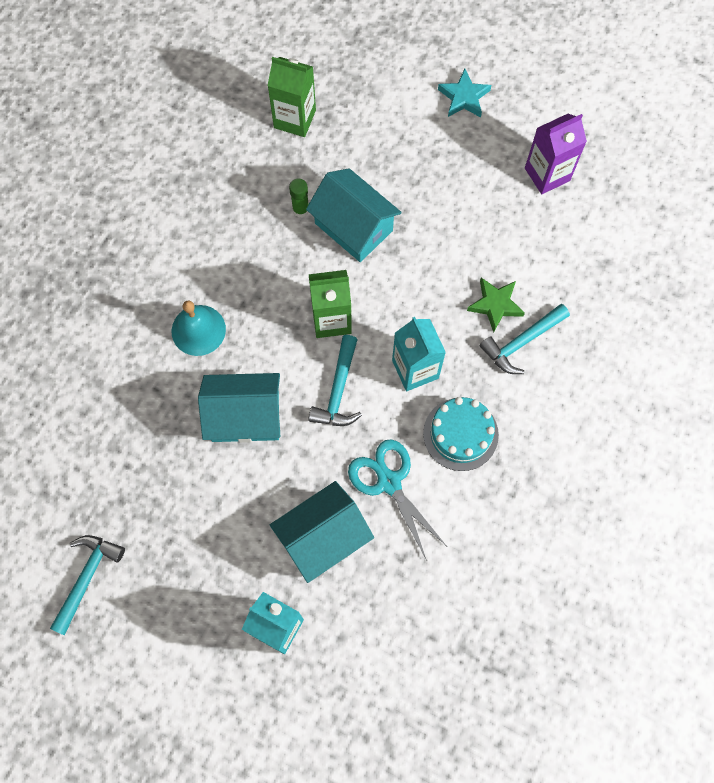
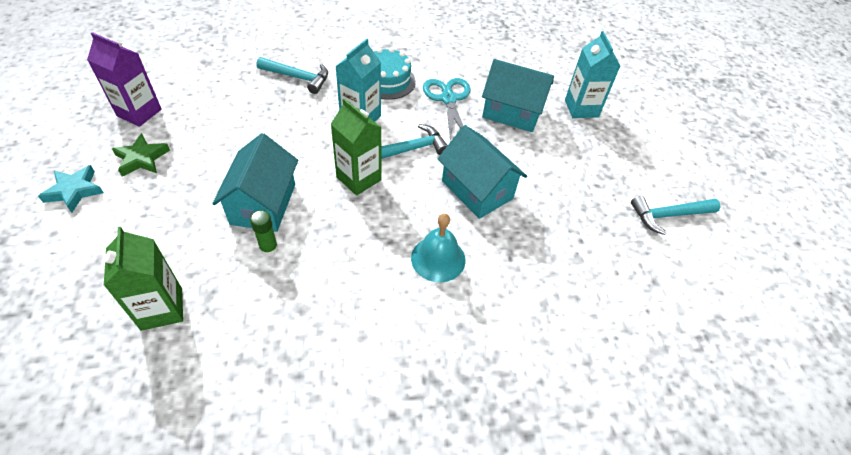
camera: 130 degrees left, 20 degrees down
turquoise scissors [348,439,446,559] -> turquoise scissors turned 150 degrees clockwise [423,78,470,142]
green star [467,278,525,333] -> green star moved to [112,133,170,177]

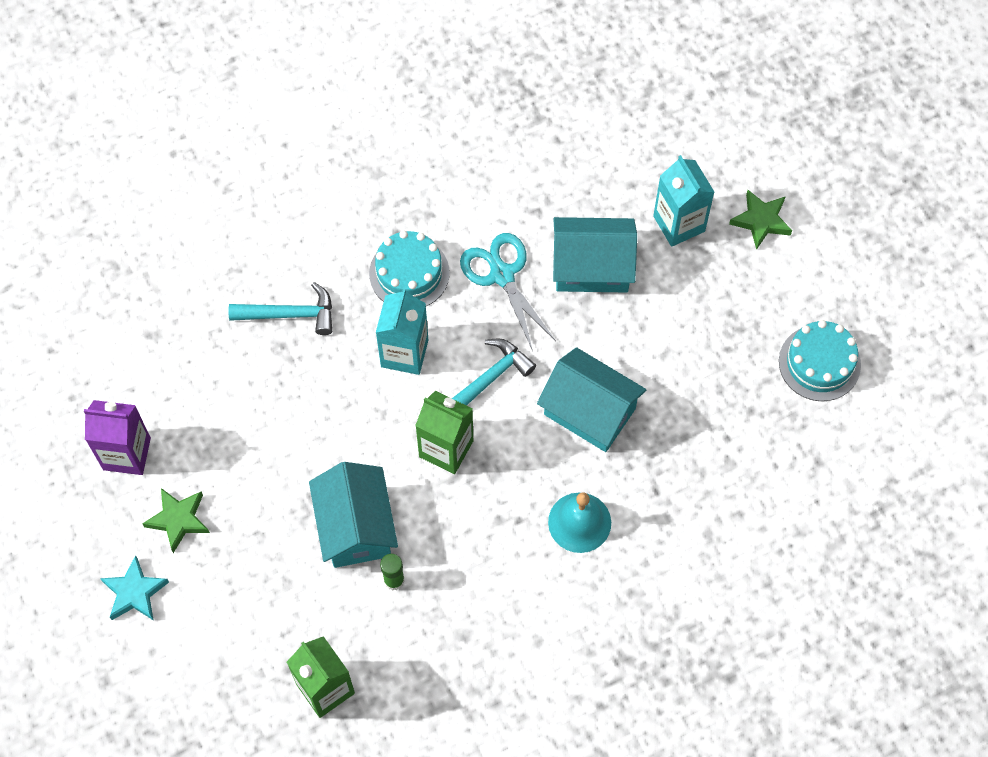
camera: 15 degrees left, 15 degrees up
turquoise hammer [631,196,720,235] -> turquoise cake [779,320,861,401]
none -> green star [729,190,792,250]

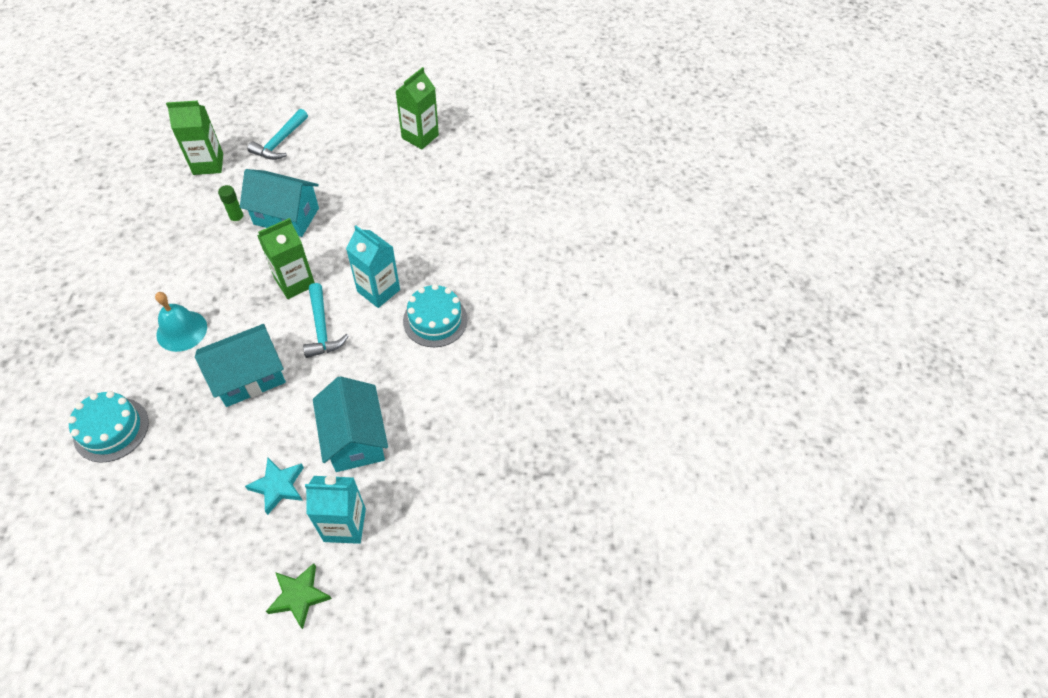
camera: 115 degrees right, 10 degrees down
purple carton [84,400,151,475] -> green carton [396,67,439,149]
turquoise star [100,555,169,621] -> turquoise star moved to [245,458,304,515]
green star [142,488,210,553] -> none
turquoise hammer [228,282,332,335] -> turquoise hammer moved to [248,109,308,160]
turquoise scissors [460,233,556,351] -> none
turquoise house [553,217,637,292] -> turquoise house turned 45 degrees counterclockwise [313,376,388,472]
turquoise cake [779,320,861,401] -> turquoise cake moved to [68,391,149,463]

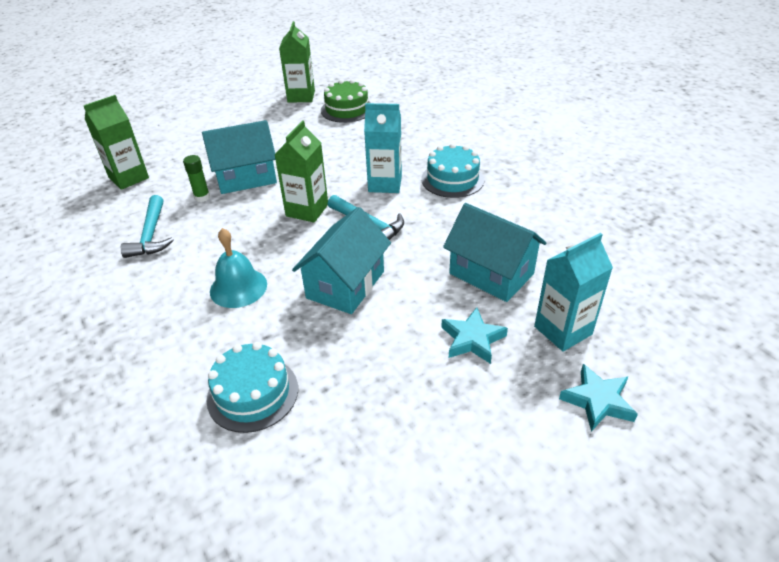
camera: 30 degrees left, 15 degrees down
turquoise hammer [248,109,308,160] -> turquoise hammer moved to [120,195,174,258]
green star [266,563,332,629] -> turquoise star [559,364,638,432]
none -> green cake [321,79,371,123]

